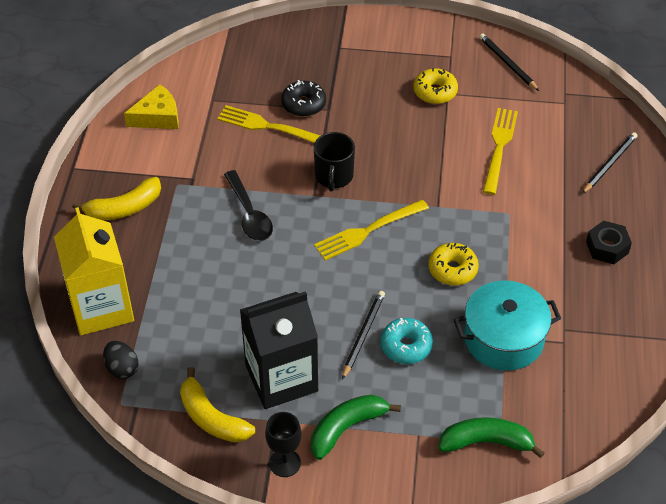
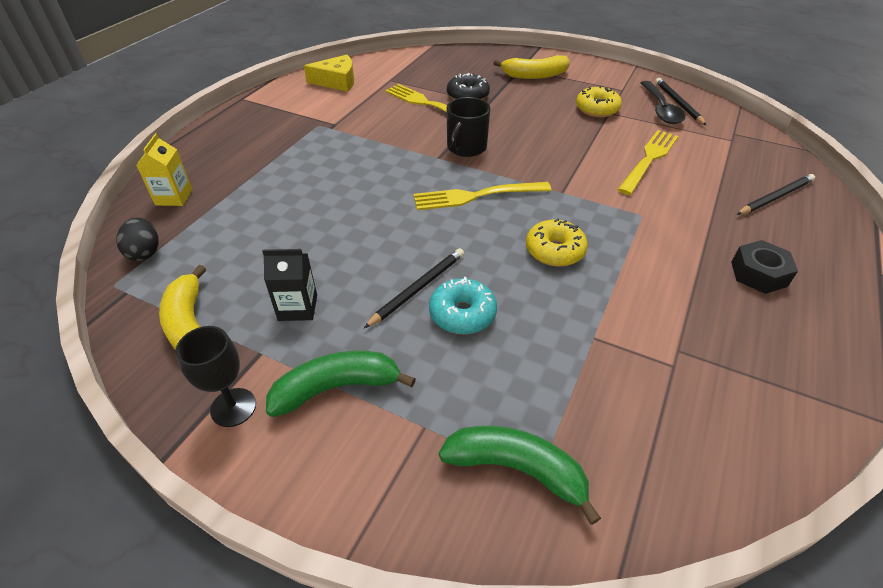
camera: 20 degrees right, 5 degrees down
yellow carton [54,207,134,335] -> yellow carton [136,133,192,206], size x0.48
yellow banana [72,177,161,220] -> yellow banana moved to [493,55,570,79]
black spoon [224,170,273,241] -> black spoon moved to [641,81,685,124]
black carton [240,291,318,409] -> black carton [262,249,317,321], size x0.48
turquoise pot [454,280,561,371] -> none

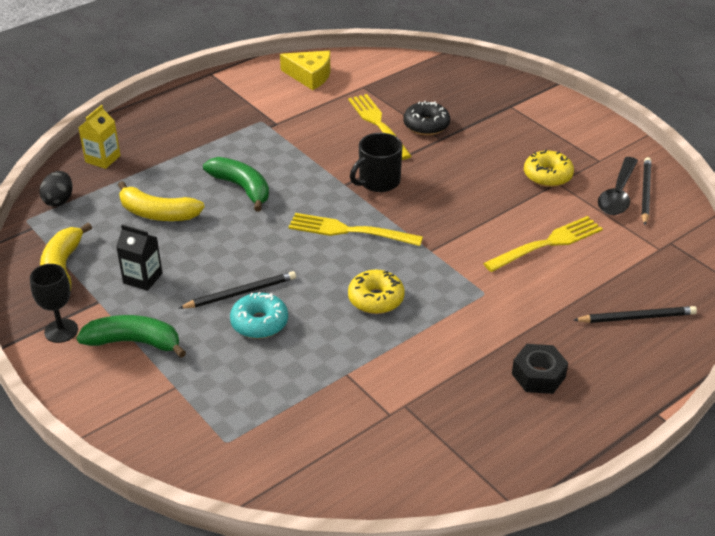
camera: 25 degrees right, 5 degrees down
green banana [439,426,601,525] -> green banana moved to [203,157,269,212]
yellow banana [493,55,570,79] -> yellow banana moved to [118,181,205,221]

